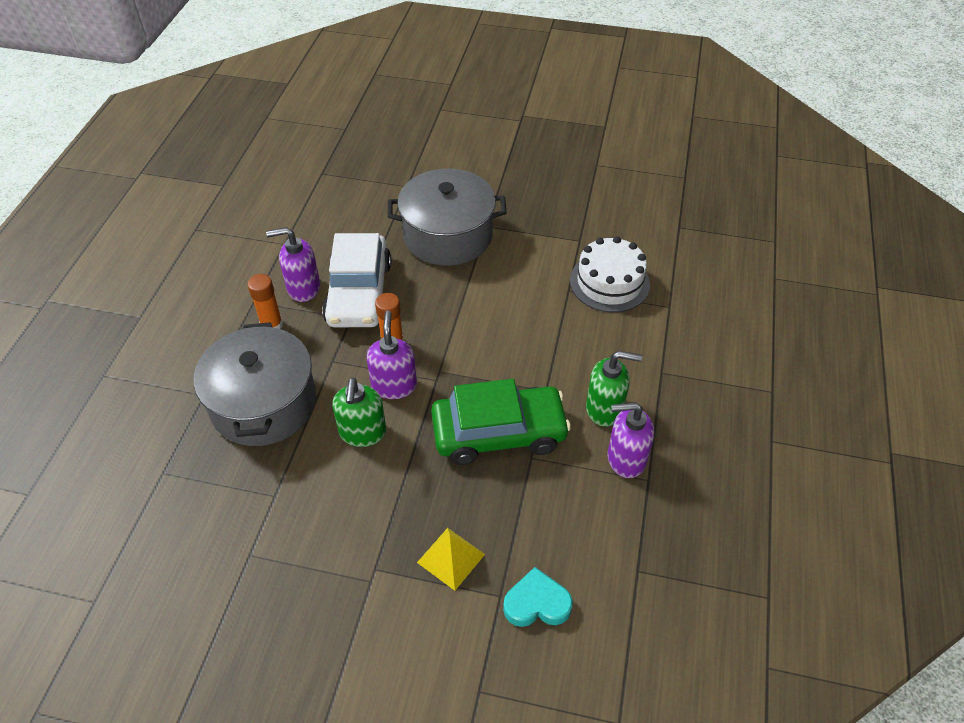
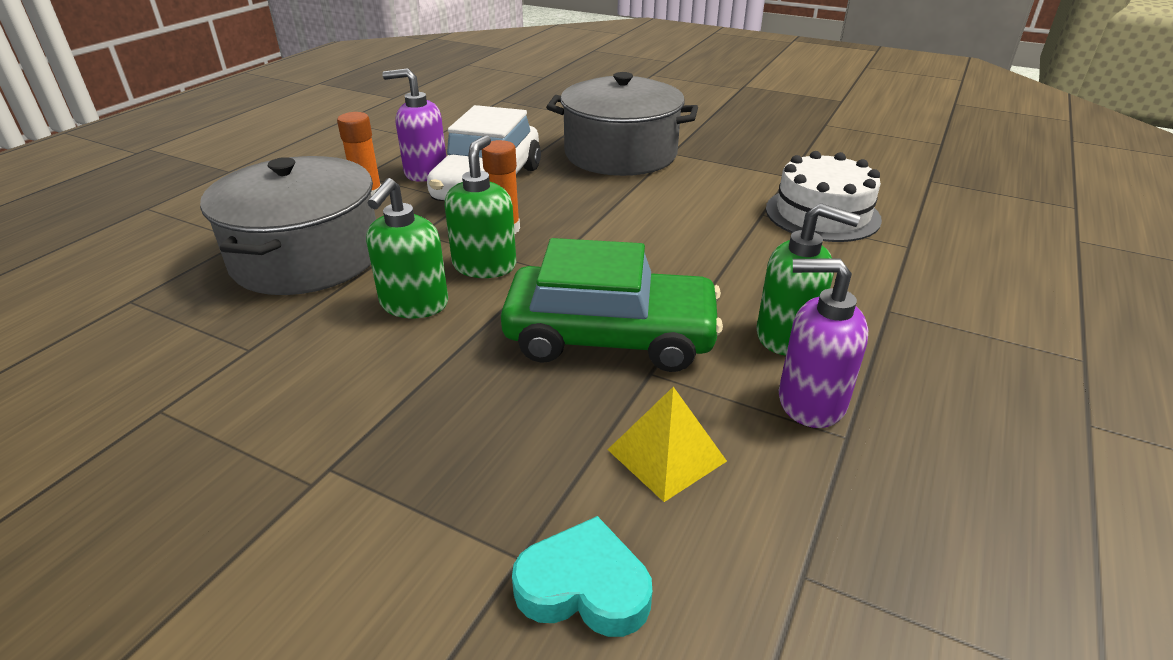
camera: 15 degrees right, 15 degrees down
purple soap dispenser [366,311,417,399] -> green soap dispenser [445,135,516,278]
yellow pyramid [417,528,485,591] -> yellow pyramid moved to [607,387,727,502]

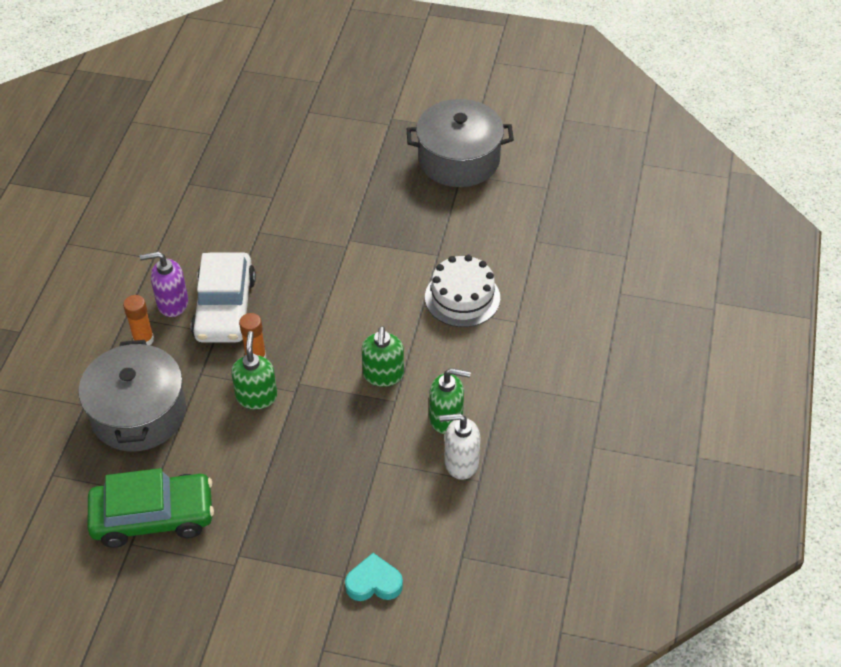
camera: 15 degrees left, 15 degrees up
green soap dispenser [366,178,448,318] -> green soap dispenser moved to [361,326,404,387]
green car [501,238,723,372] -> green car moved to [88,468,214,548]
grey pot [546,72,698,176] -> grey pot moved to [407,99,514,187]
yellow pyramid [607,387,727,502] -> none
purple soap dispenser [779,258,869,428] -> white soap dispenser [439,413,480,480]

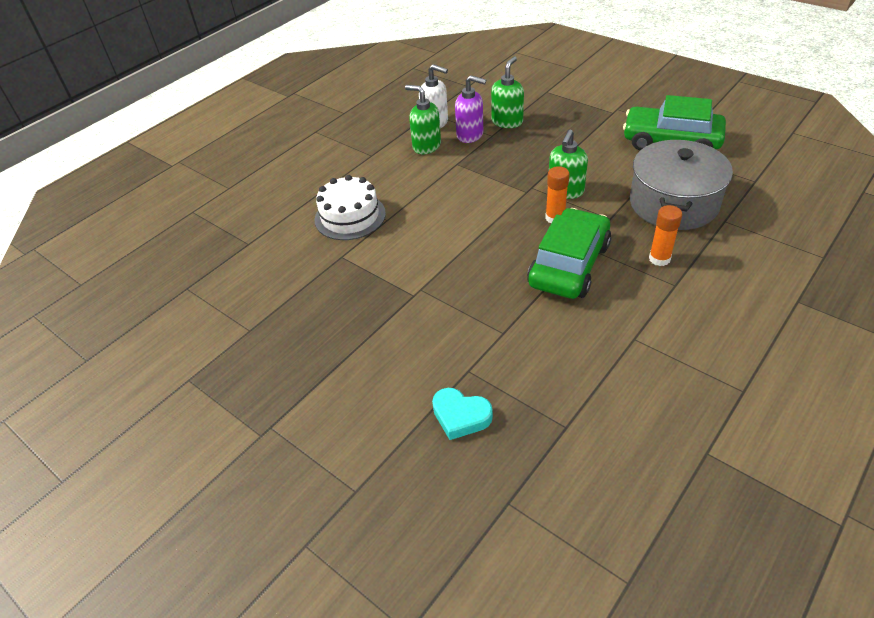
camera: 150 degrees left, 5 degrees down
purple soap dispenser [140,251,188,317] -> purple soap dispenser moved to [455,75,486,143]
white car [191,252,256,343] -> green car [527,208,611,299]
turquoise heart [345,553,403,601] -> turquoise heart moved to [432,388,493,440]
green soap dispenser [361,326,404,387] -> green soap dispenser moved to [491,57,524,128]
grey pot [407,99,514,187] -> none

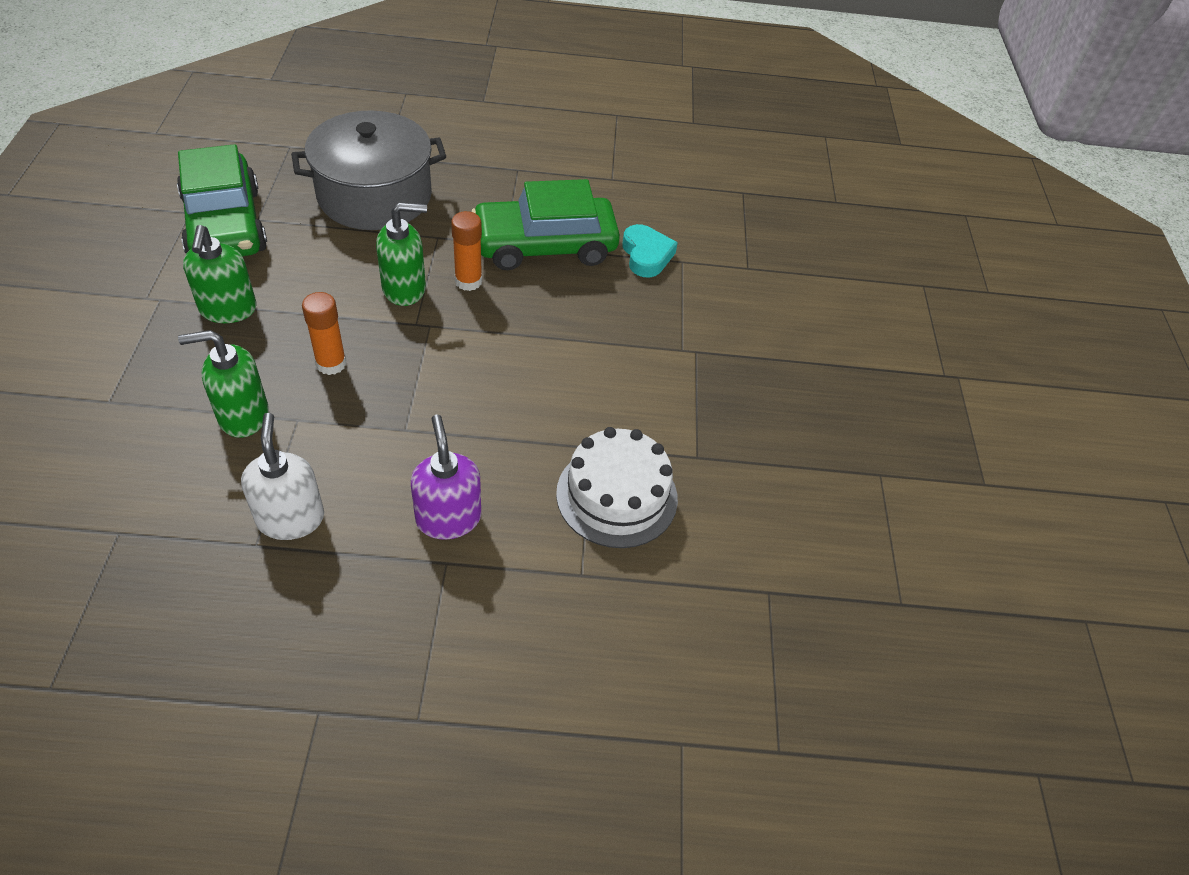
camera: 135 degrees left, 5 degrees up
green soap dispenser [405,85,441,154] -> green soap dispenser moved to [183,225,256,323]
turquoise heart [432,388,493,440] -> turquoise heart moved to [622,224,678,277]
purple soap dispenser [455,75,486,143] -> purple soap dispenser moved to [411,415,481,540]
orange glue stick [649,205,682,266] -> orange glue stick moved to [302,292,347,375]

